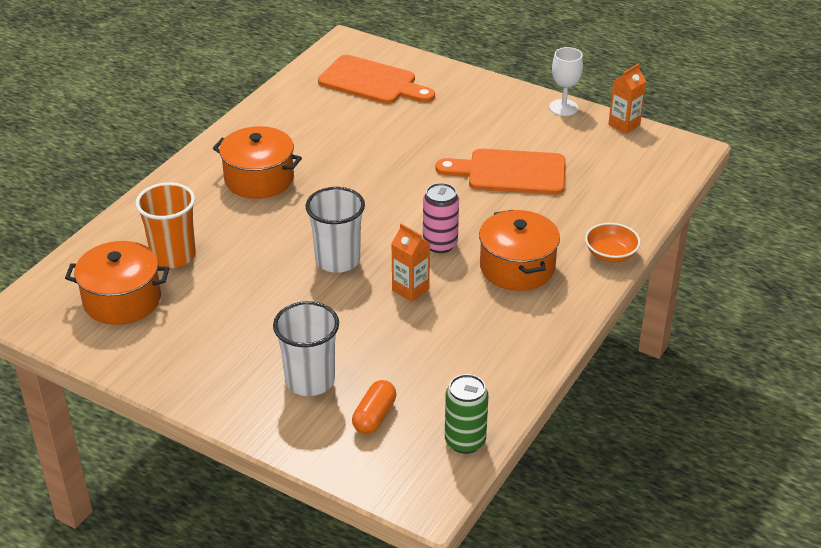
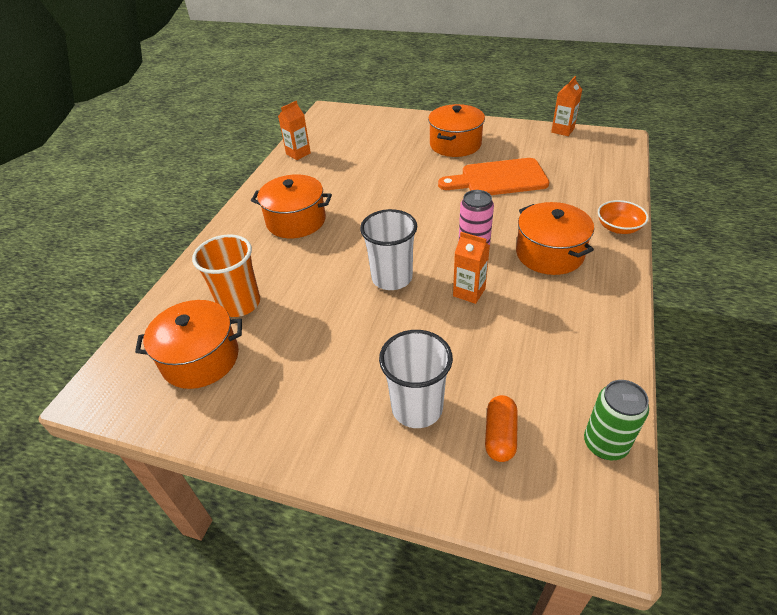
camera: 10 degrees left, 5 degrees up
orange cutting board [318,55,435,104] -> none
white goblet [549,47,583,116] -> none
none -> orange carton [278,101,311,160]
none -> orange pot [428,104,485,157]

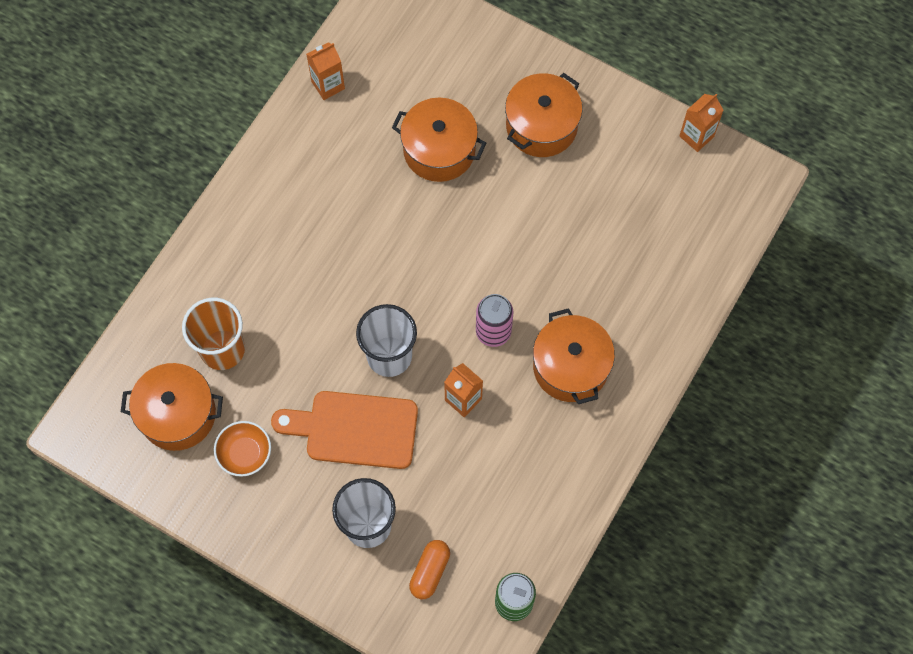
camera: 10 degrees right, 25 degrees up
orange pot [251,174,332,238] -> orange pot moved to [392,98,486,182]
orange cutting board [438,158,549,195] -> orange cutting board moved to [271,391,418,469]
orange bowl [598,200,649,234] -> orange bowl moved to [214,421,271,477]

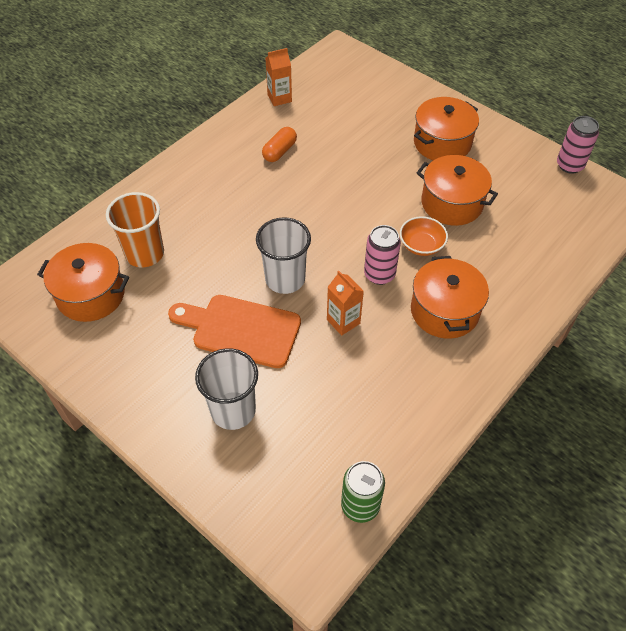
camera: 10 degrees right, 15 degrees down
orange bowl [214,421,271,477] -> orange bowl moved to [400,216,448,256]
orange pot [392,98,486,182] -> orange pot moved to [416,155,498,226]
orange capsule [409,540,450,599] -> orange capsule moved to [262,127,297,162]
orange carton [679,94,724,152] -> pink can [557,116,599,174]

